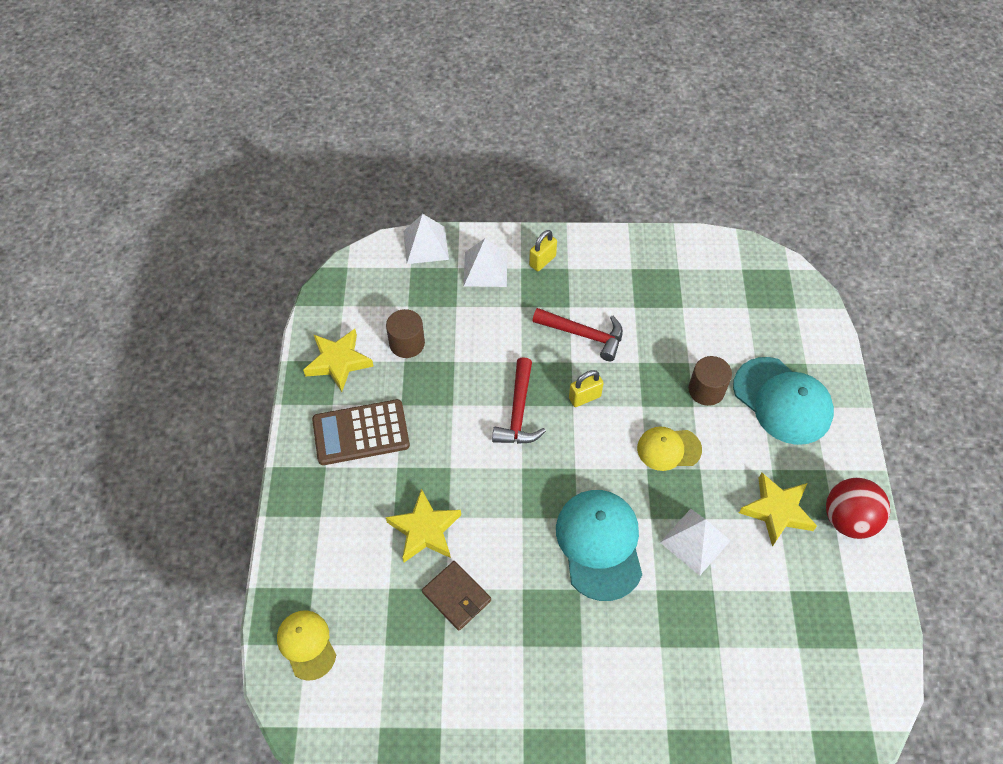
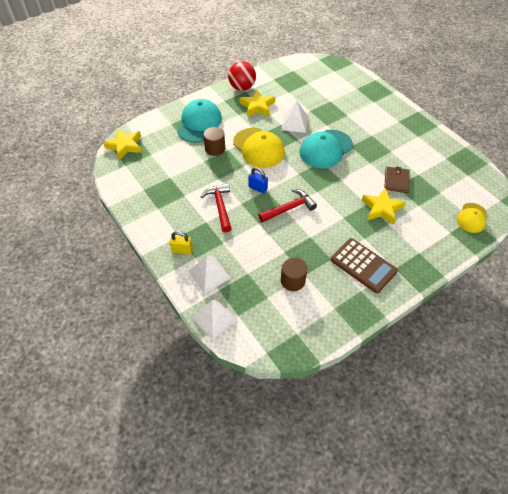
camera: 125 degrees left, 5 degrees down
yellow star [303,329,374,392] -> yellow star moved to [103,129,142,160]
yellow padlock [569,370,604,407] -> blue padlock [248,167,268,193]
yellow cap [637,426,702,471] -> yellow cap [233,128,285,168], size x1.69

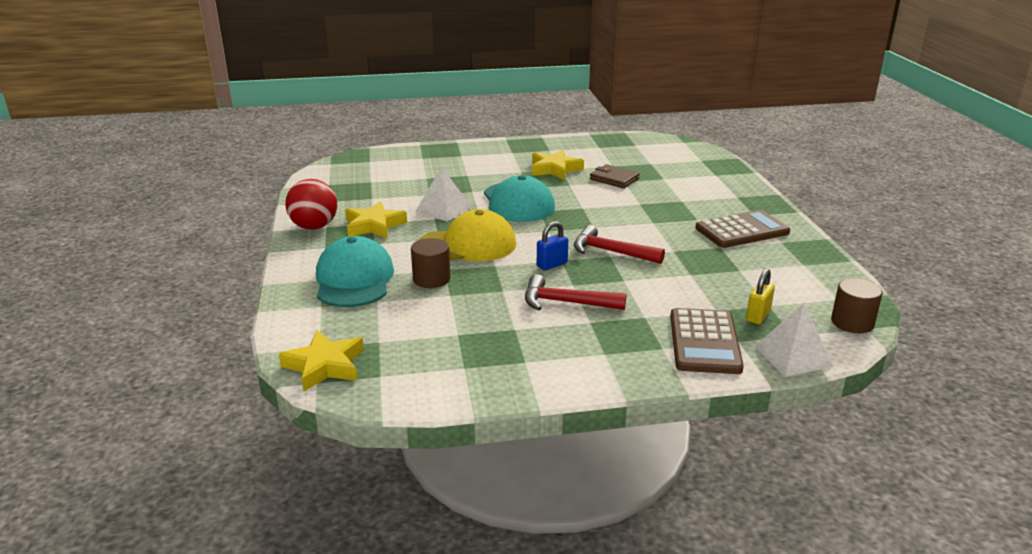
camera: 65 degrees left, 25 degrees down
yellow padlock [170,231,193,255] -> yellow padlock moved to [746,268,775,324]
turquoise cap [177,99,222,143] -> turquoise cap turned 45 degrees clockwise [316,236,394,307]
white pyramid [189,255,231,294] -> brown calculator [670,308,744,374]
red hammer [258,189,317,222] -> red hammer turned 60 degrees counterclockwise [574,225,665,264]
brown cylinder [281,257,307,291] -> brown cylinder moved to [831,278,883,333]
yellow star [362,188,406,225] -> yellow star moved to [532,150,584,180]
yellow cap [457,203,487,233] -> none

